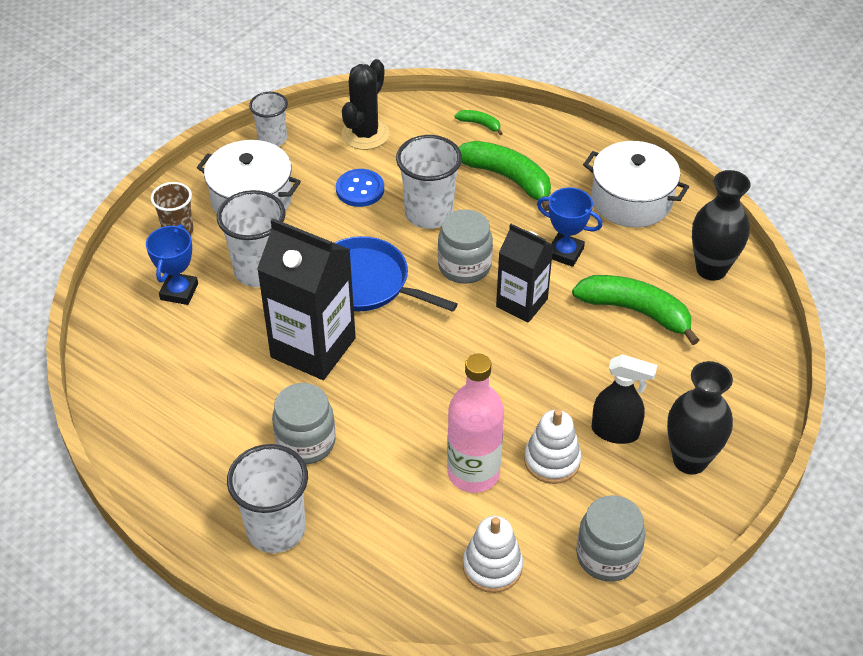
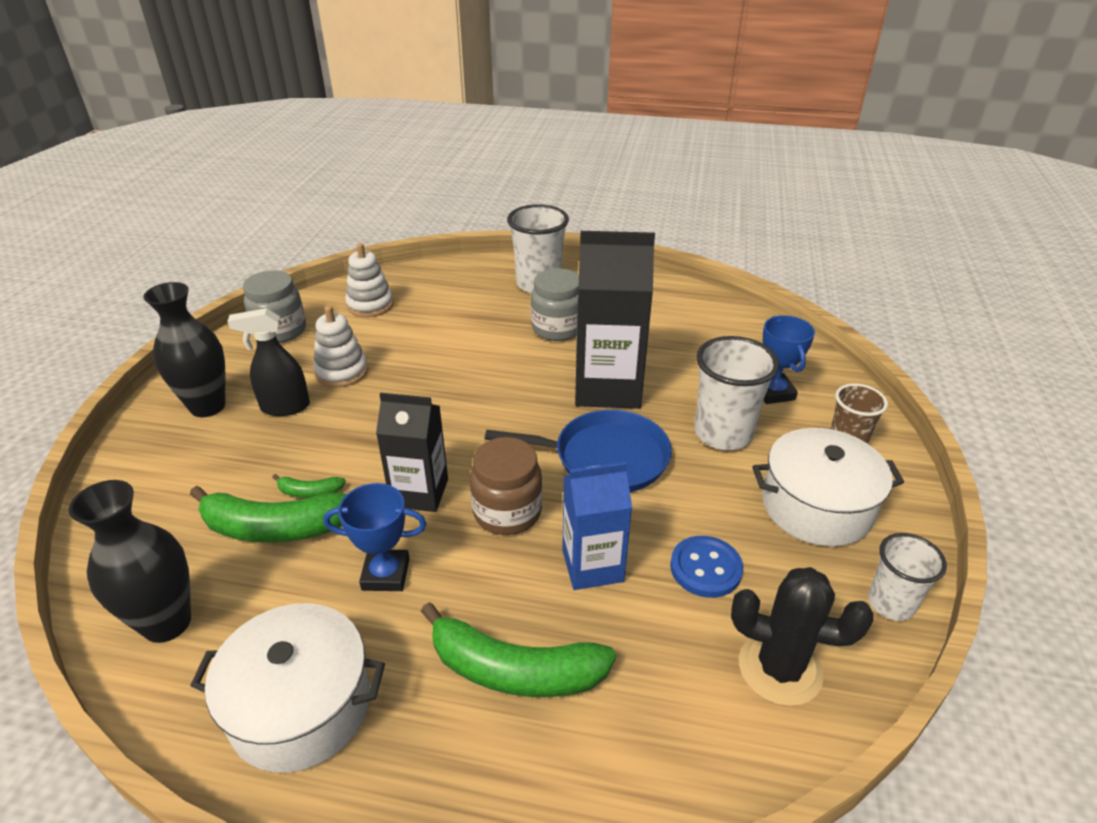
camera: 155 degrees right, 10 degrees down
black cactus [341,59,389,150] -> black cactus turned 75 degrees counterclockwise [731,567,873,706]
white cup [396,135,462,229] -> blue carton [562,462,632,590]
grey jar [438,209,493,284] -> brown jar [470,437,543,535]
pink bottle [447,353,504,493] -> none
green banana [454,110,503,135] -> green banana moved to [272,474,346,498]

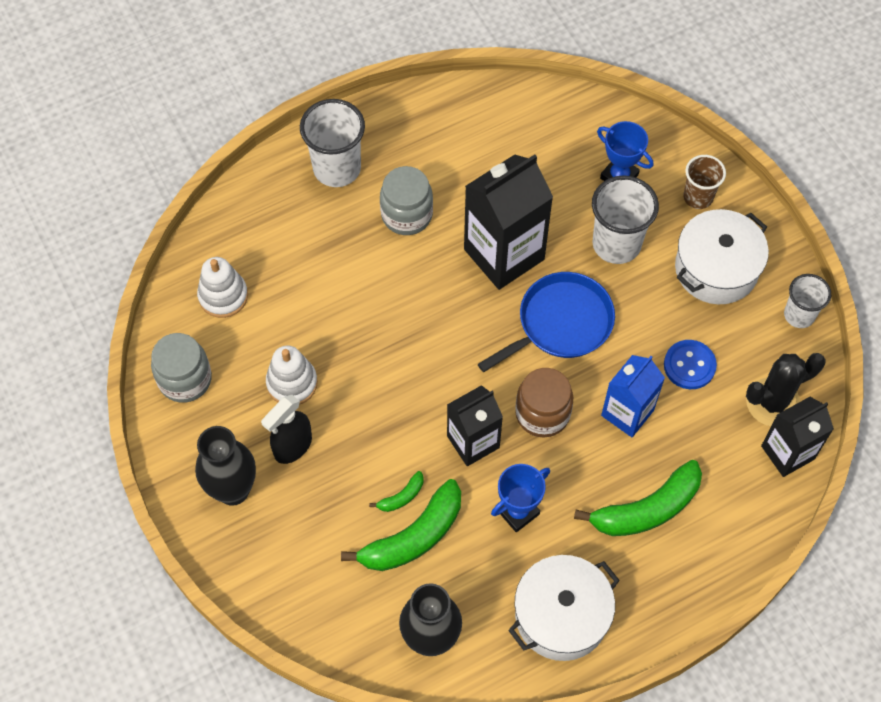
camera: 40 degrees left, 25 degrees up
none -> black carton [761,397,834,477]

